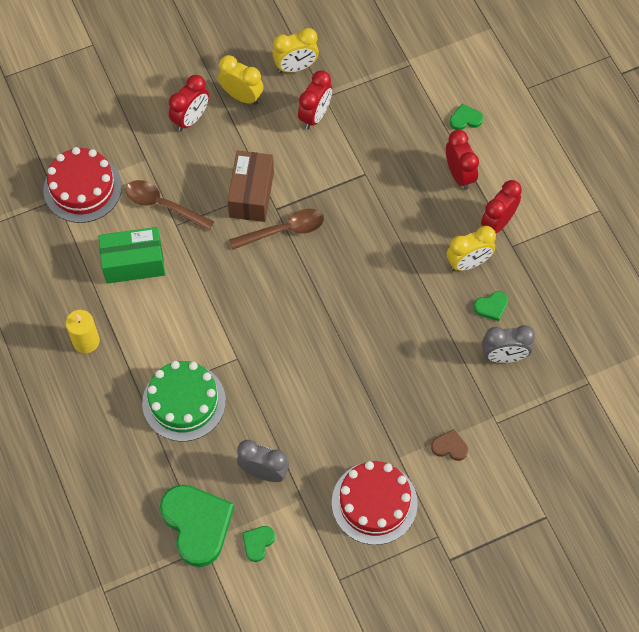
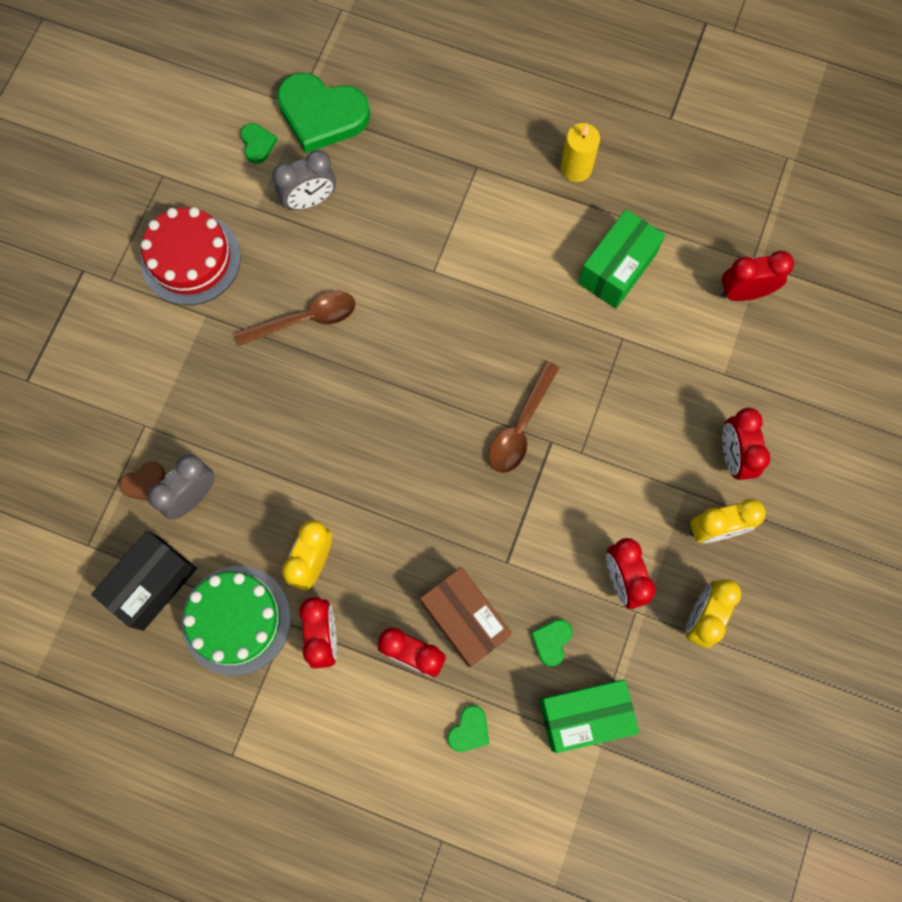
camera: 135 degrees right, 10 degrees up
red cake [43,147,122,223] -> red clock [721,251,794,301]
brown spoon [125,180,214,231] -> brown spoon moved to [234,291,356,346]
green cake [142,361,226,441] -> green cake moved to [182,566,291,676]
brown box [227,151,274,222] -> brown box moved to [420,567,512,668]
brown heart [431,429,468,461] -> brown heart moved to [119,462,165,500]
green heart [474,291,508,321] -> green heart moved to [531,619,573,667]
none -> black box [91,530,197,631]
none -> green box [539,680,639,753]

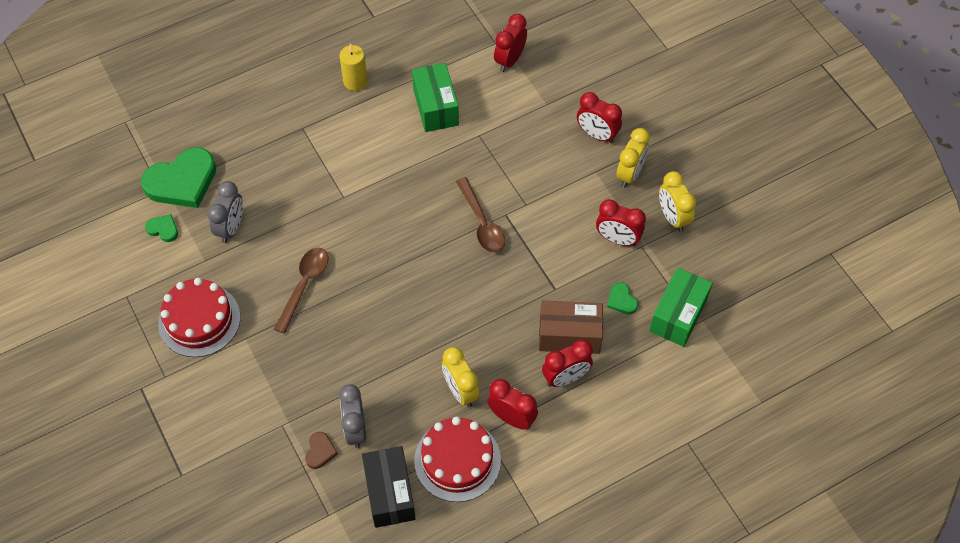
camera: 50 degrees left, 15 degrees down
green cake [182,566,291,676] -> red cake [414,416,501,502]
green heart [447,705,489,752] -> none

